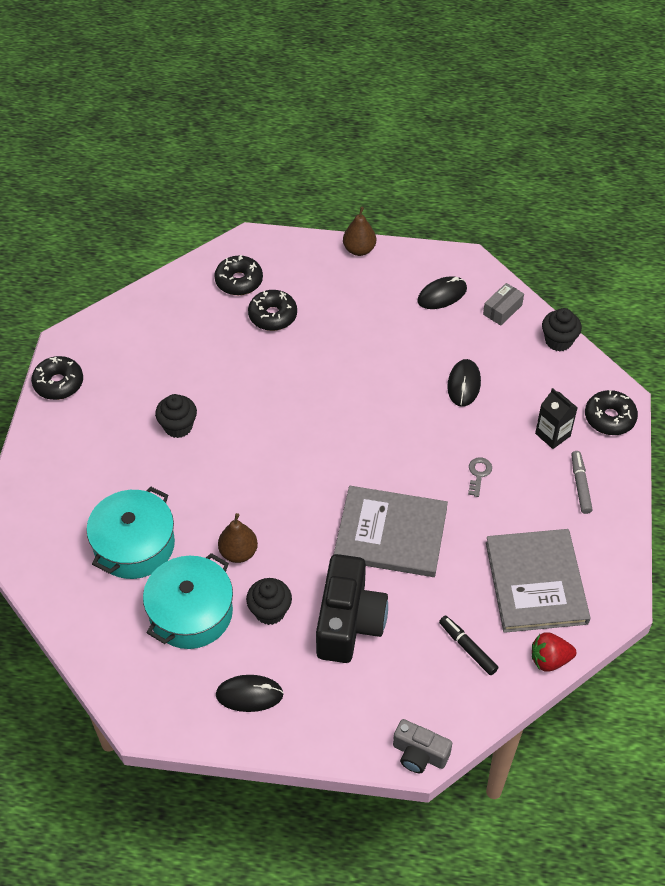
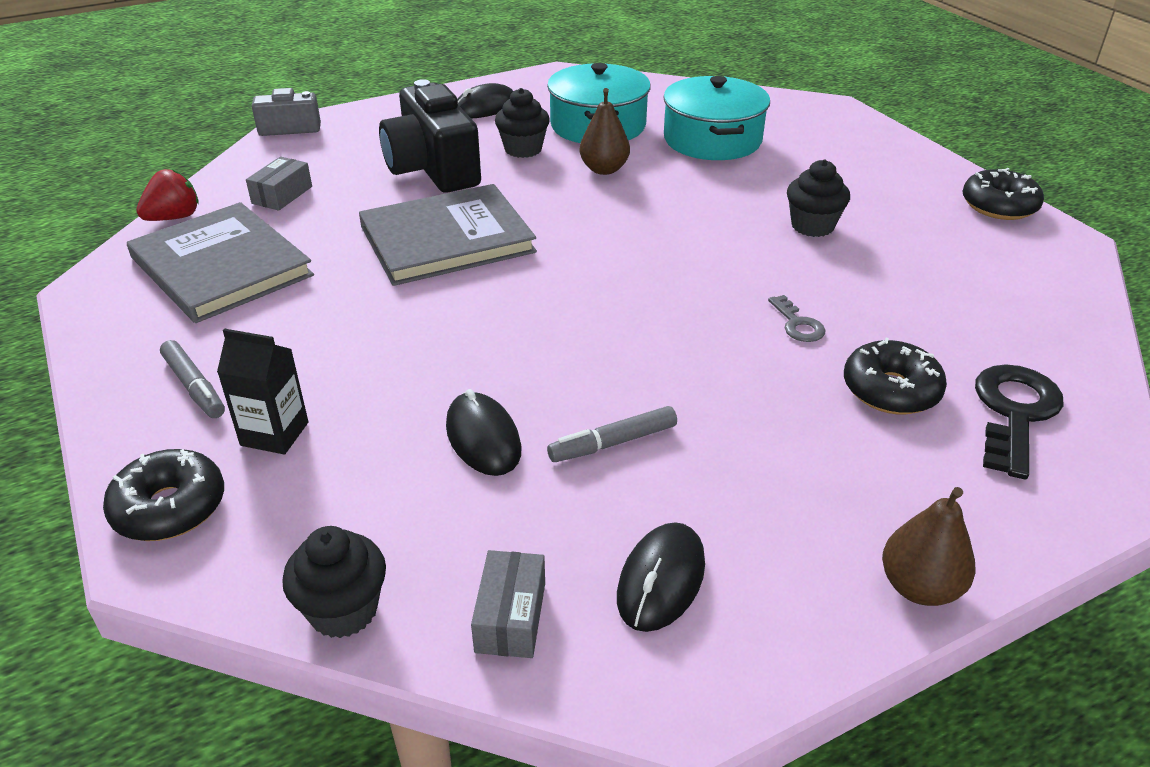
camera: 145 degrees right, 15 degrees down
black donut [214,255,263,295] -> black key [975,364,1064,479]
black marker [439,615,498,675] -> grey box [246,157,312,211]
grey key [468,457,492,497] -> grey key moved to [768,295,825,342]
none -> grey marker [547,406,677,462]

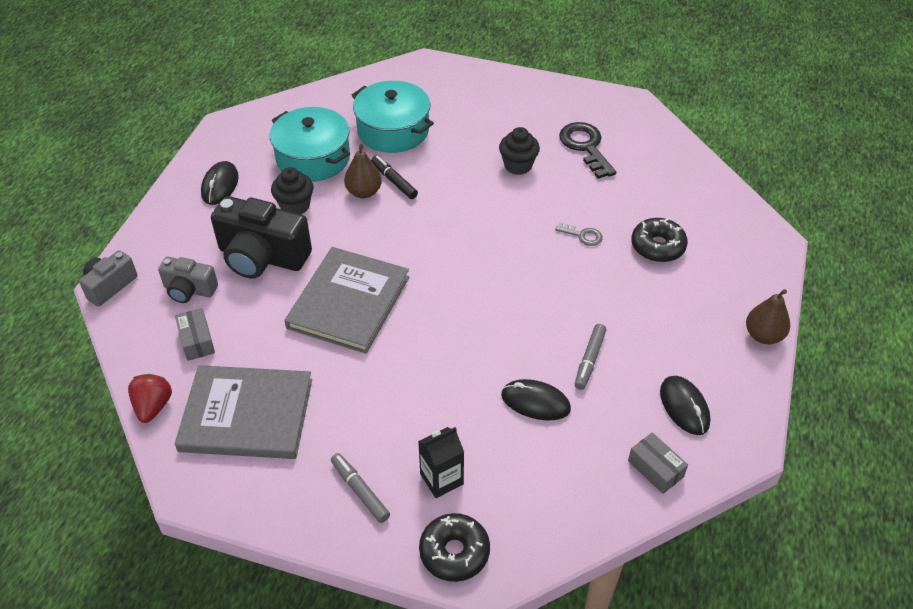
camera: 45 degrees left, 10 degrees up
grey marker [160,340,225,418] -> grey marker turned 135 degrees counterclockwise [331,453,390,523]
black cupcake [282,526,386,638] -> none
black donut [963,168,1044,220] -> none
black key [975,364,1064,479] -> black key moved to [559,122,616,179]
none -> grey camera [158,257,218,303]
none -> black marker [371,156,418,199]

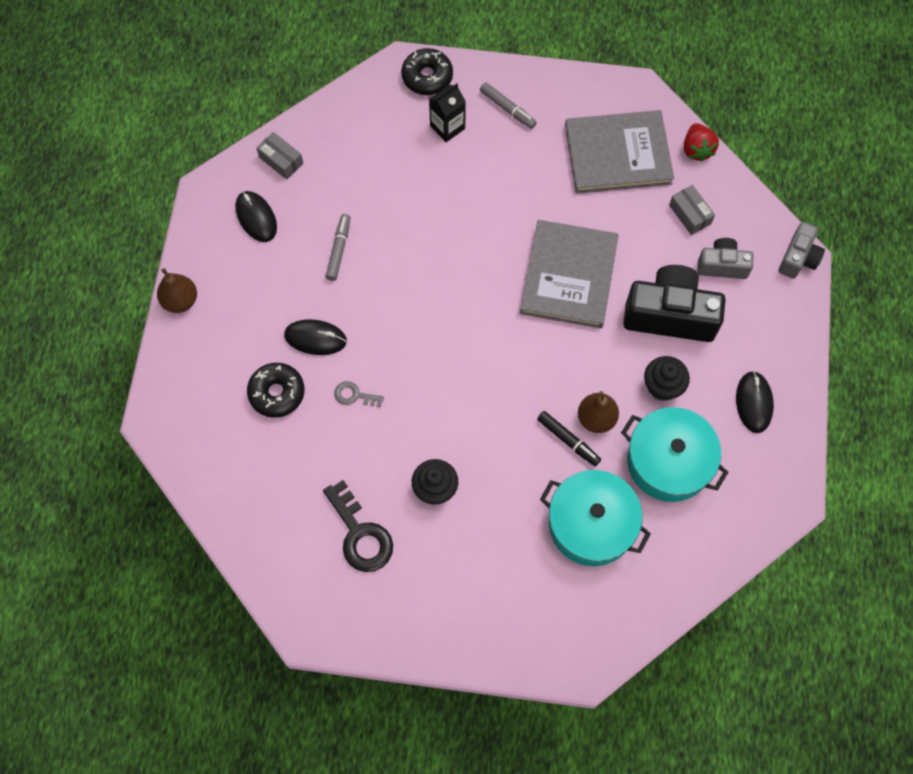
camera: 170 degrees right, 20 degrees up
black mouse [501,379,571,421] -> black mouse moved to [284,319,347,355]

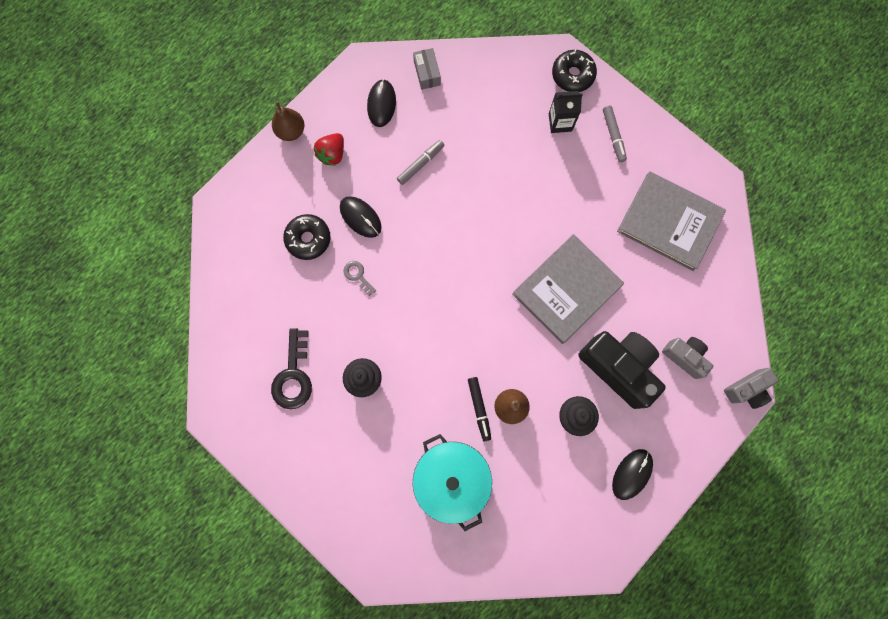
camera: 35 degrees right, 10 degrees up
turquoise pot [621,407,728,502] -> none
grey box [669,185,715,235] -> none
red strawberry [684,123,719,162] -> red strawberry moved to [314,133,344,166]

